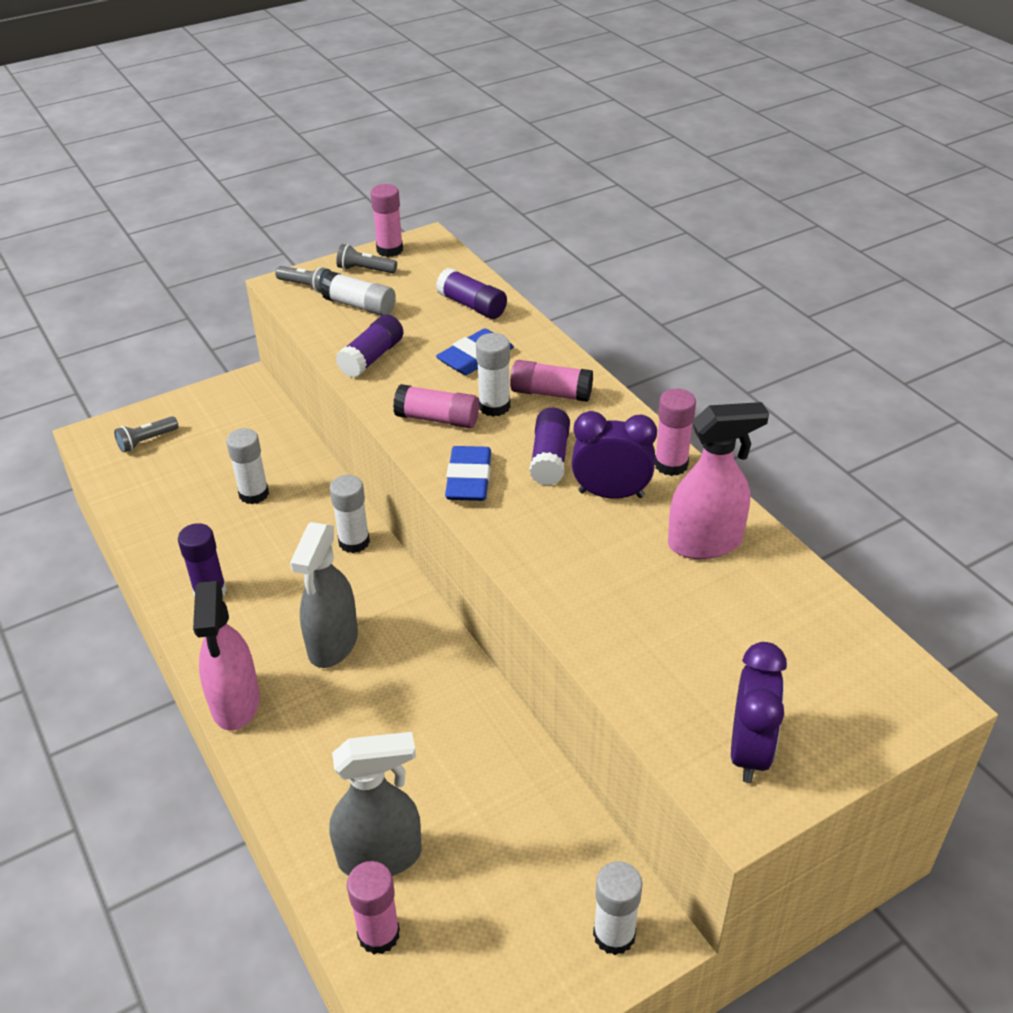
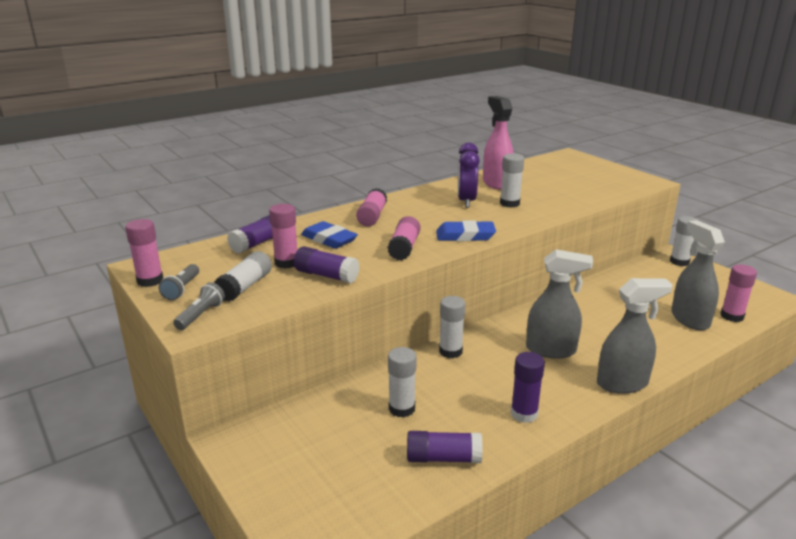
camera: 95 degrees left, 15 degrees down
grey flashlight [114,416,179,453] -> none
pink spray bottle [193,581,260,730] -> grey spray bottle [597,278,673,394]
white glue stick [476,333,510,417] -> white glue stick moved to [500,154,524,208]
purple glue stick [529,407,570,486] -> purple glue stick moved to [407,431,483,463]
pink glue stick [655,389,696,476] -> pink glue stick moved to [269,204,297,268]
purple clock [731,642,787,783] -> none

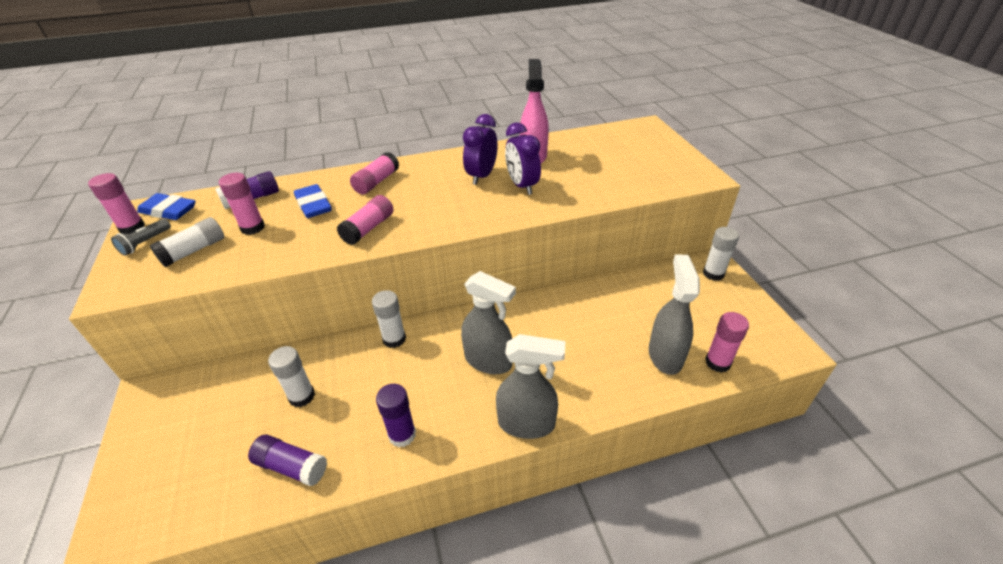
camera: 20 degrees right, 15 degrees up
grey flashlight [173,282,225,330] -> none
purple glue stick [294,246,360,283] -> none
blue eraser [436,220,496,241] -> blue eraser moved to [137,193,196,220]
white glue stick [500,154,524,208] -> purple clock [505,122,541,195]

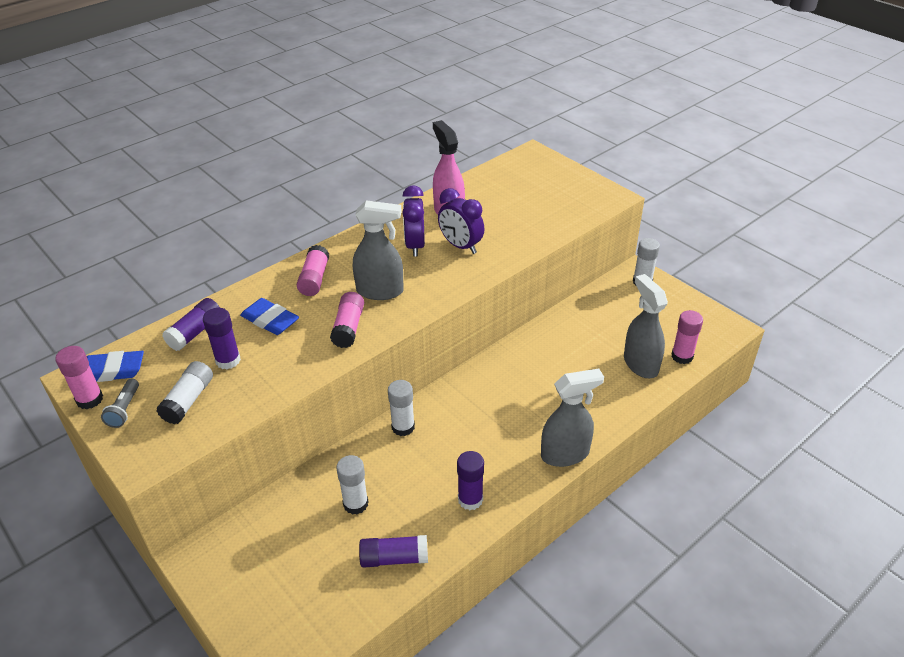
camera: 25 degrees left, 0 degrees up
pink glue stick [219,173,265,235] -> purple glue stick [203,308,241,369]
grey spray bottle [461,271,516,374] -> grey spray bottle moved to [353,200,404,300]

